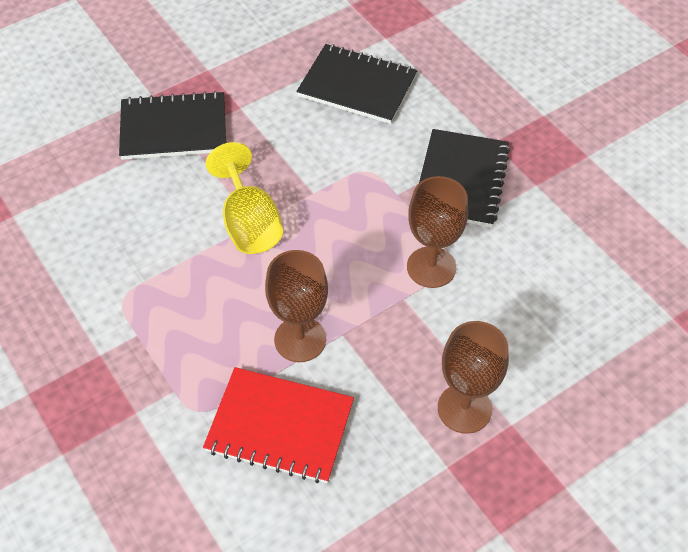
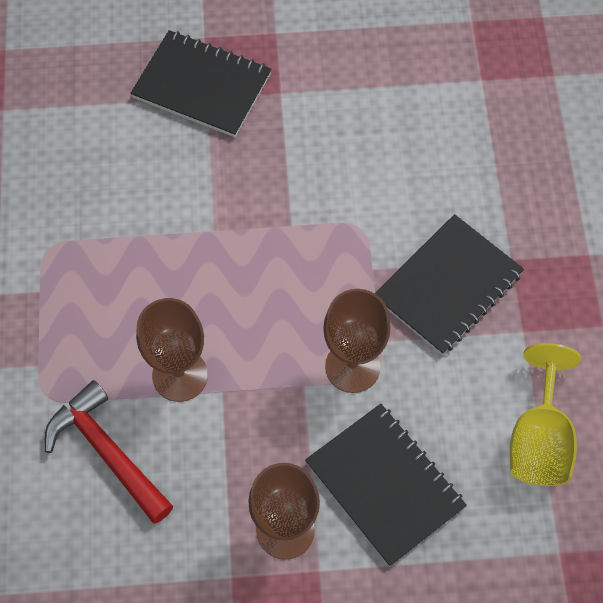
camera: 30 degrees right, 10 degrees up
red notebook [203,367,354,483] -> red hammer [45,380,173,524]
yellow goblet [206,142,283,254] -> yellow goblet moved to [510,343,581,486]
black notebook [296,44,417,124] -> black notebook moved to [305,404,467,567]

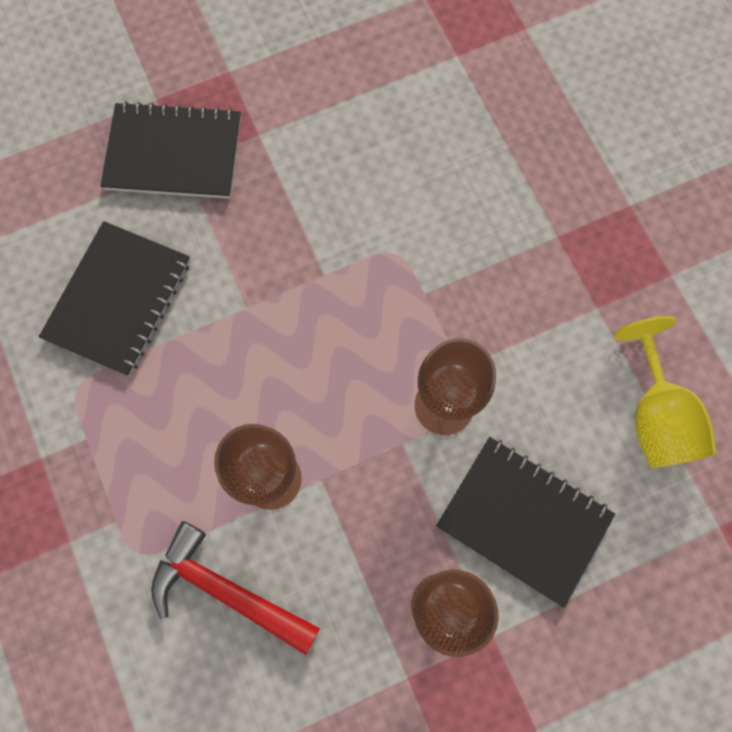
camera: 20 degrees left, 10 degrees up
black notebook [375,214,524,355] -> black notebook moved to [39,221,190,376]

